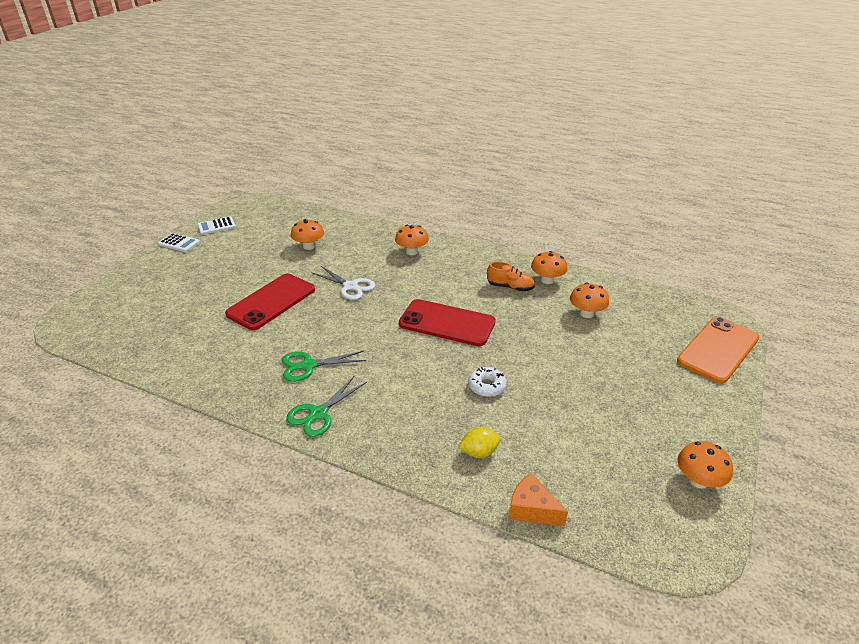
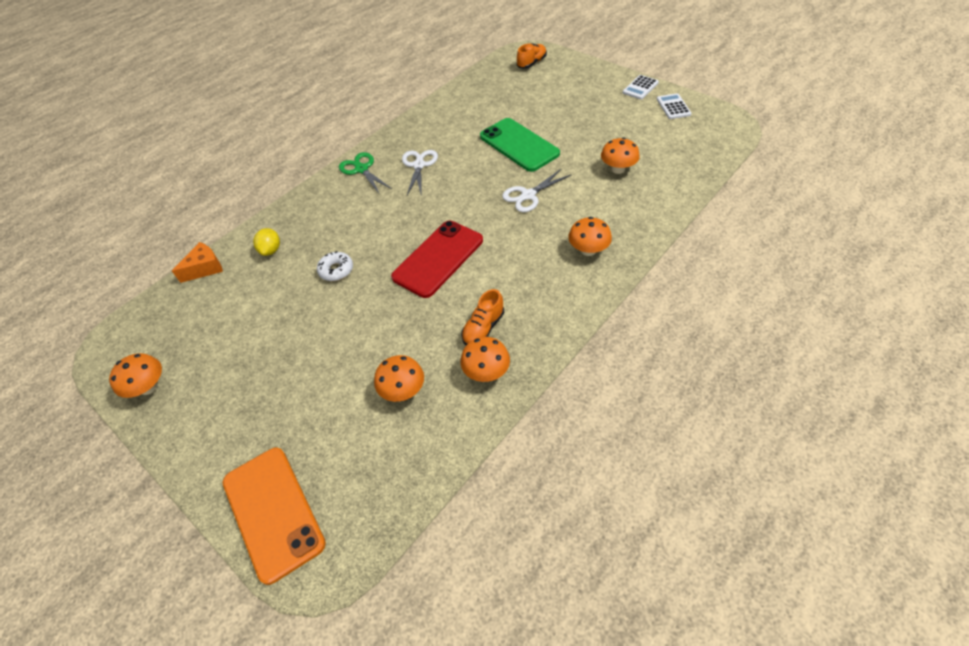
camera: 110 degrees right, 15 degrees up
red phone [225,274,315,330] -> green phone [480,118,560,172]
green scissors [282,351,366,382] -> white scissors [402,150,438,195]
none -> orange shoe [517,43,547,69]

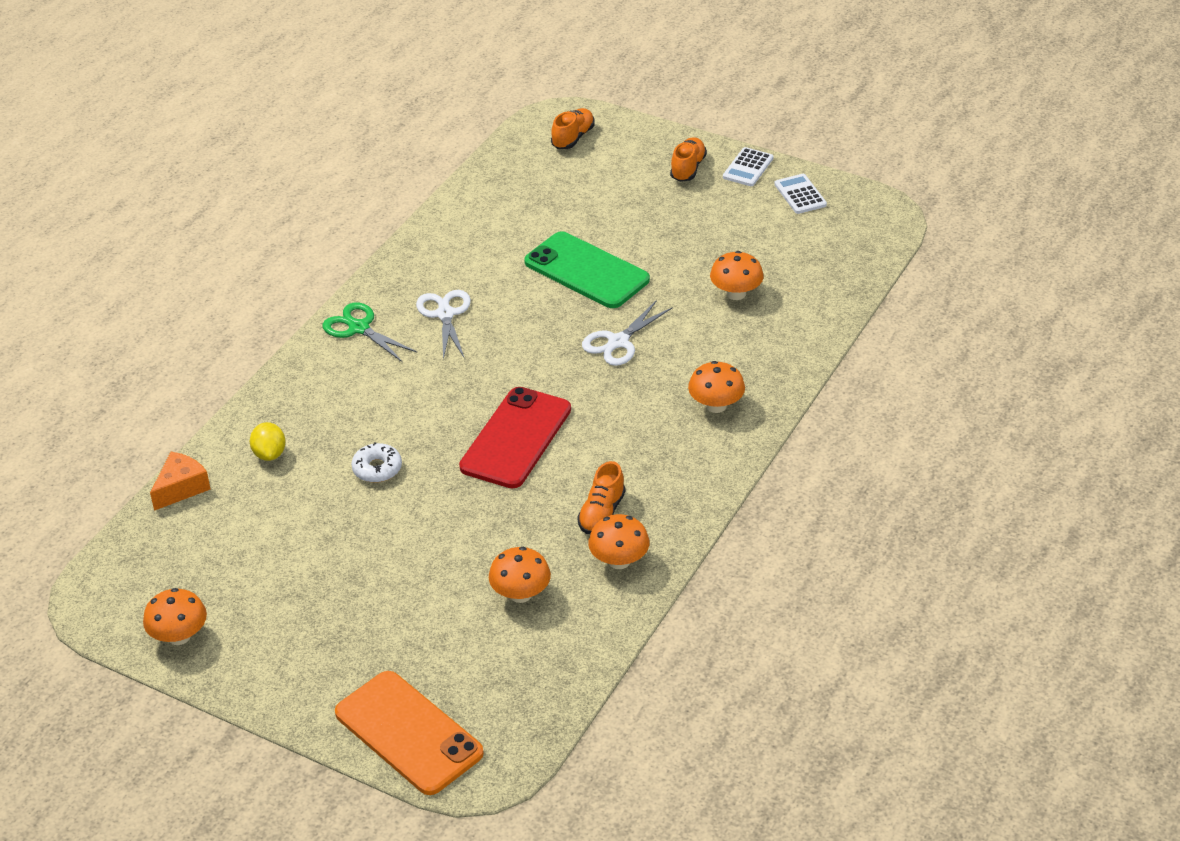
camera: 15 degrees left, 10 degrees down
none -> orange shoe [670,137,707,182]

